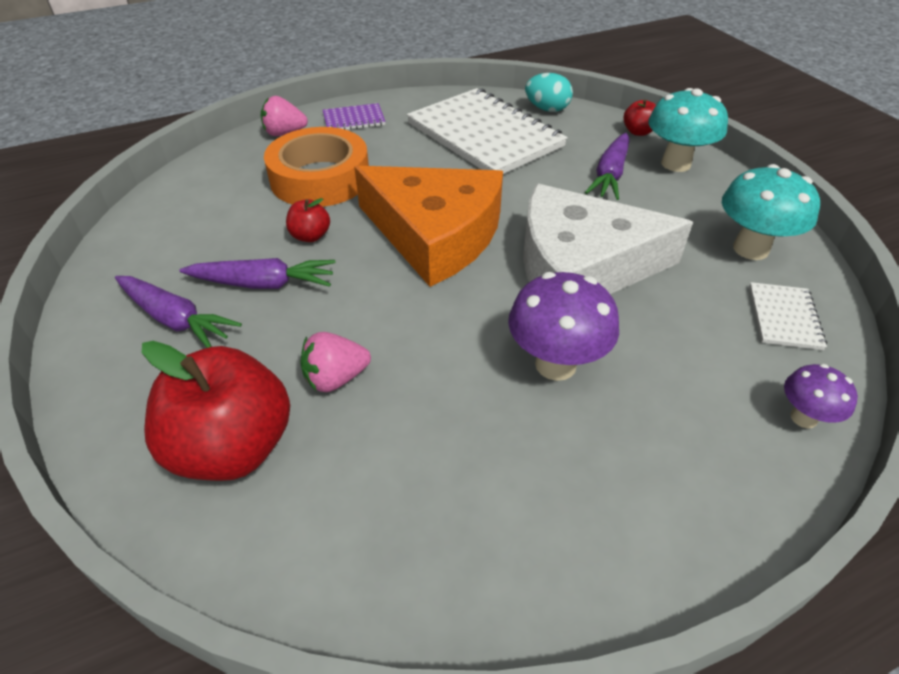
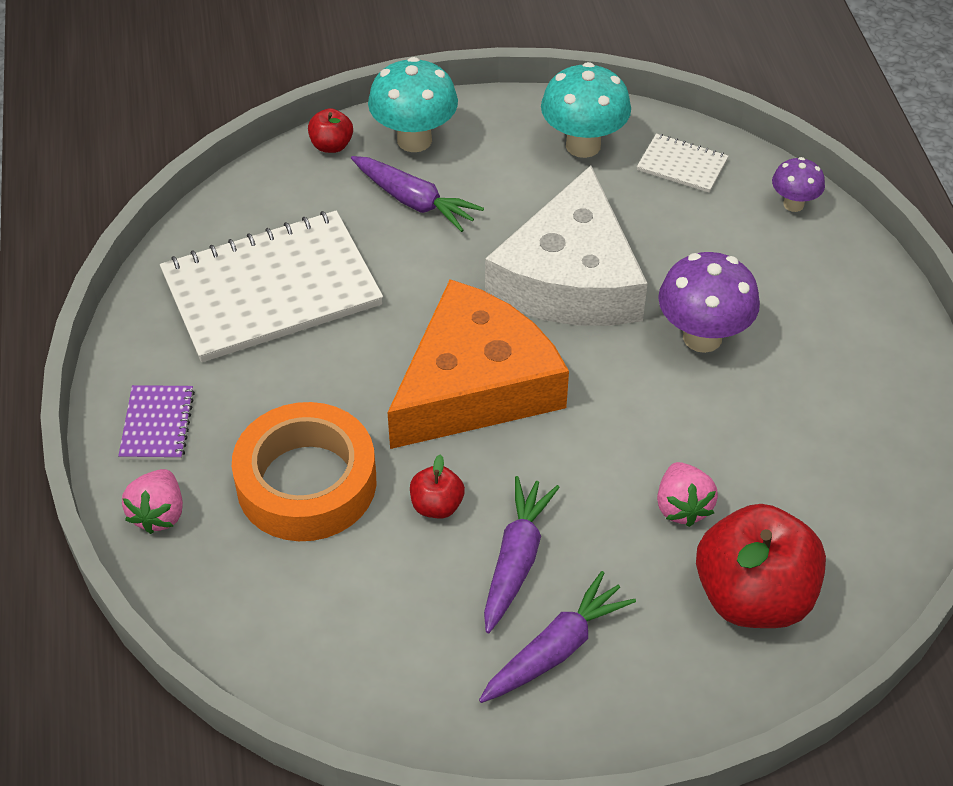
camera: 75 degrees left, 5 degrees up
turquoise egg [525,73,573,112] -> none

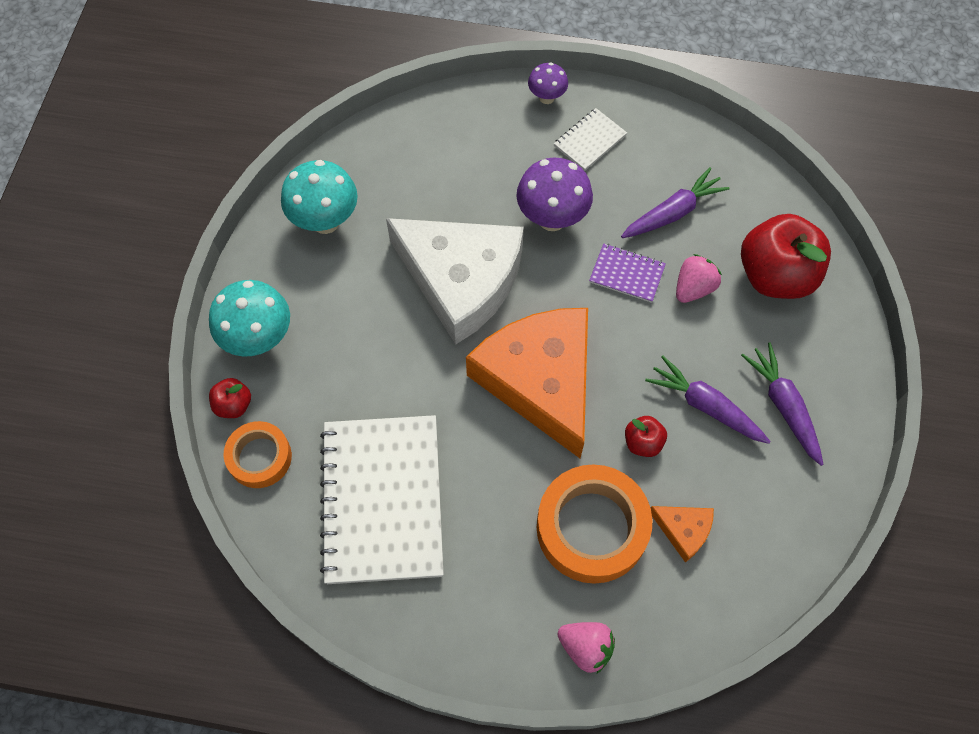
camera: 70 degrees left, 15 degrees up
purple notebook [118,385,195,460] -> purple notebook moved to [589,243,666,303]
purple carrot [351,156,484,232] -> purple carrot moved to [621,167,730,238]
white notebook [637,133,728,193] -> white notebook moved to [554,108,627,171]
pink strawberry [657,462,718,527] -> pink strawberry turned 60 degrees counterclockwise [676,254,722,303]
purple mushroom [772,157,825,212] -> purple mushroom moved to [528,62,568,104]
none -> orange tape [223,421,292,488]
none -> orange cheese [651,506,714,563]

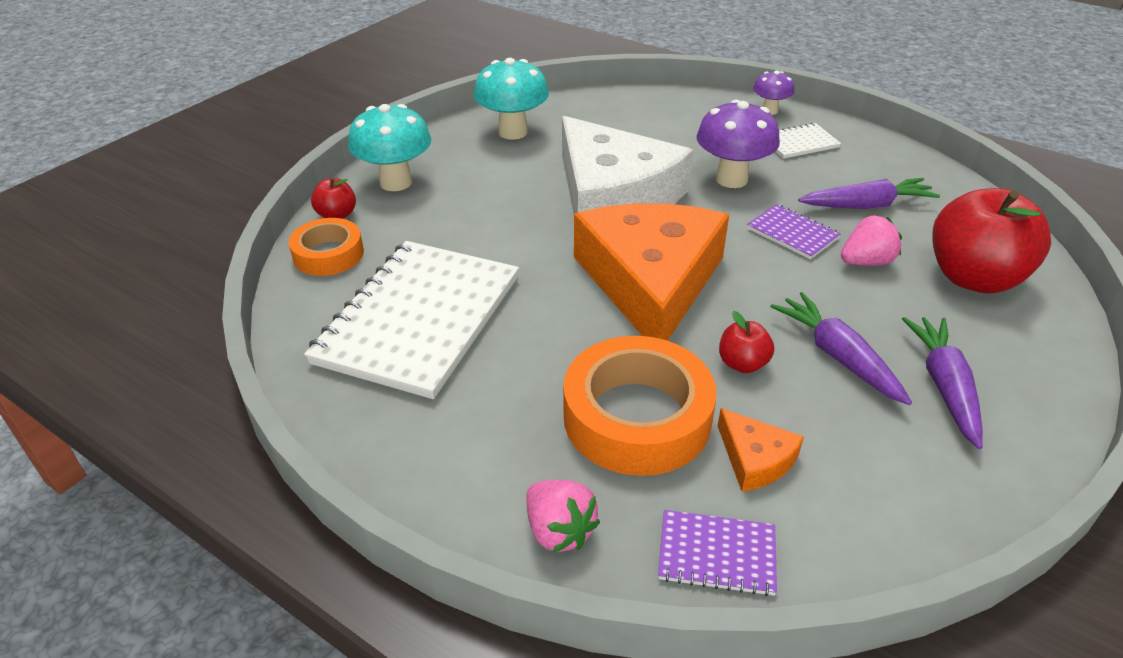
camera: 25 degrees right, 25 degrees down
none -> purple notebook [658,510,777,596]

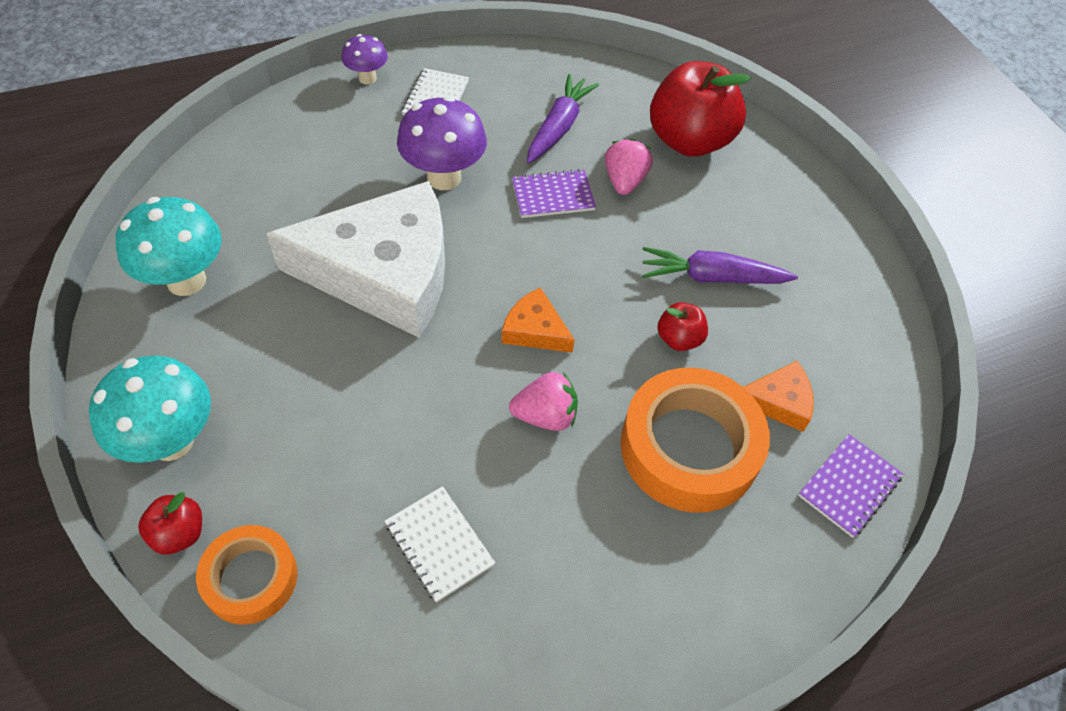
camera: 60 degrees left, 15 degrees up
white notebook [304,241,519,399] -> white notebook [385,486,495,603], size x0.44
pink strawberry [526,480,600,553] -> pink strawberry moved to [509,372,578,431]
orange cheese [574,203,729,341] -> orange cheese [502,287,575,353], size x0.41
purple carrot [902,317,983,449] -> none

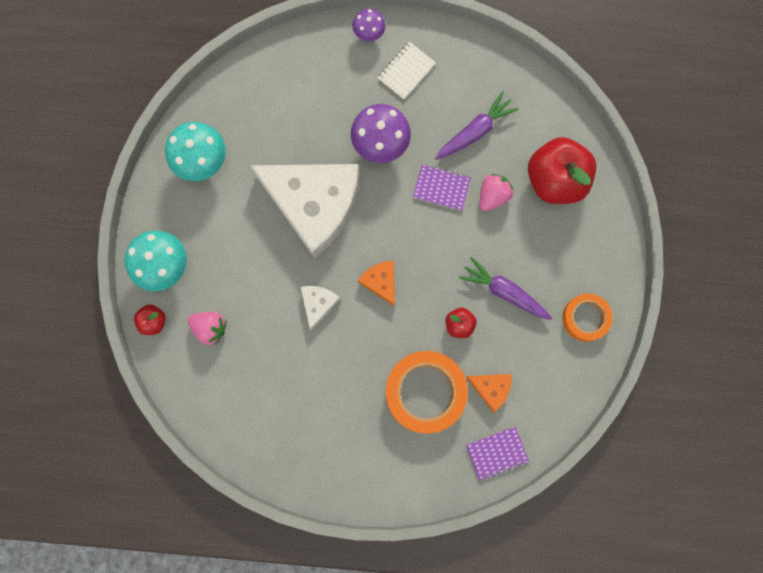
camera: 30 degrees right, 25 degrees up
orange tape [196,525,298,624] -> orange tape moved to [563,293,613,342]
white notebook [385,486,495,603] -> none
pink strawberry [509,372,578,431] -> pink strawberry moved to [187,312,226,345]
none -> white cheese [300,286,340,331]

